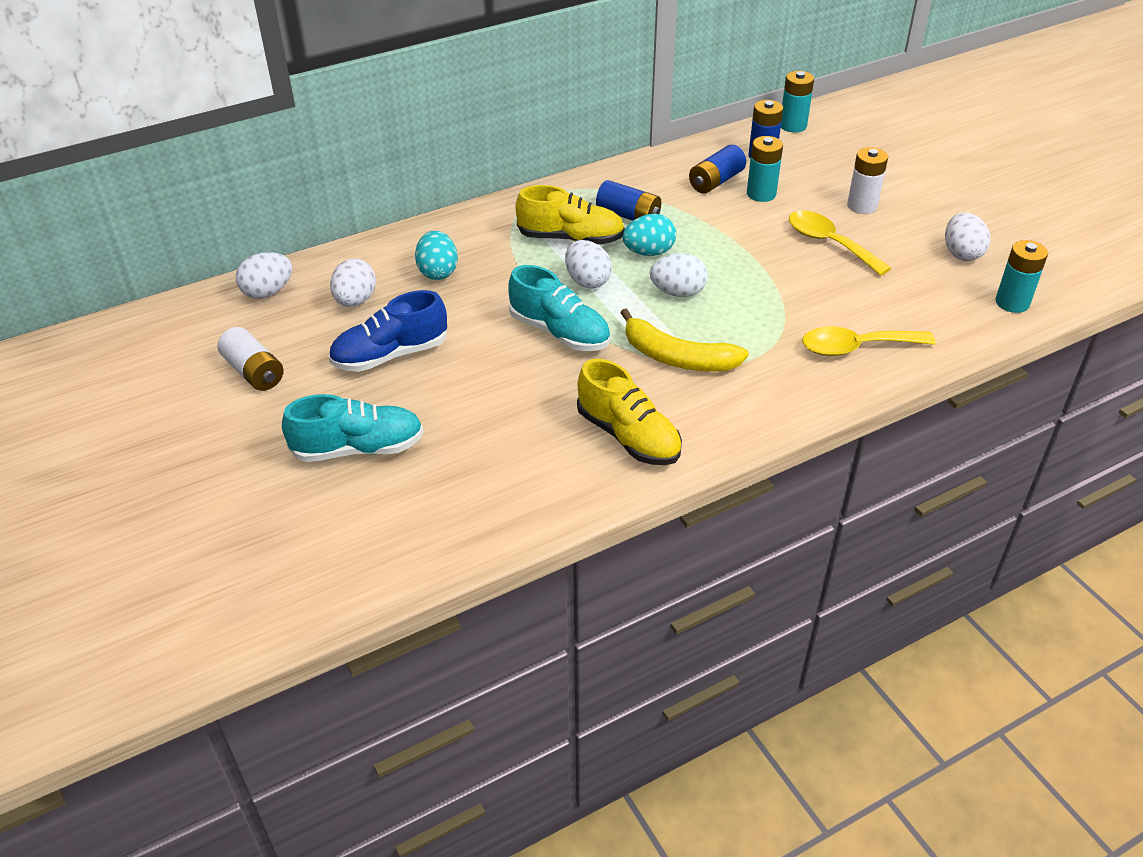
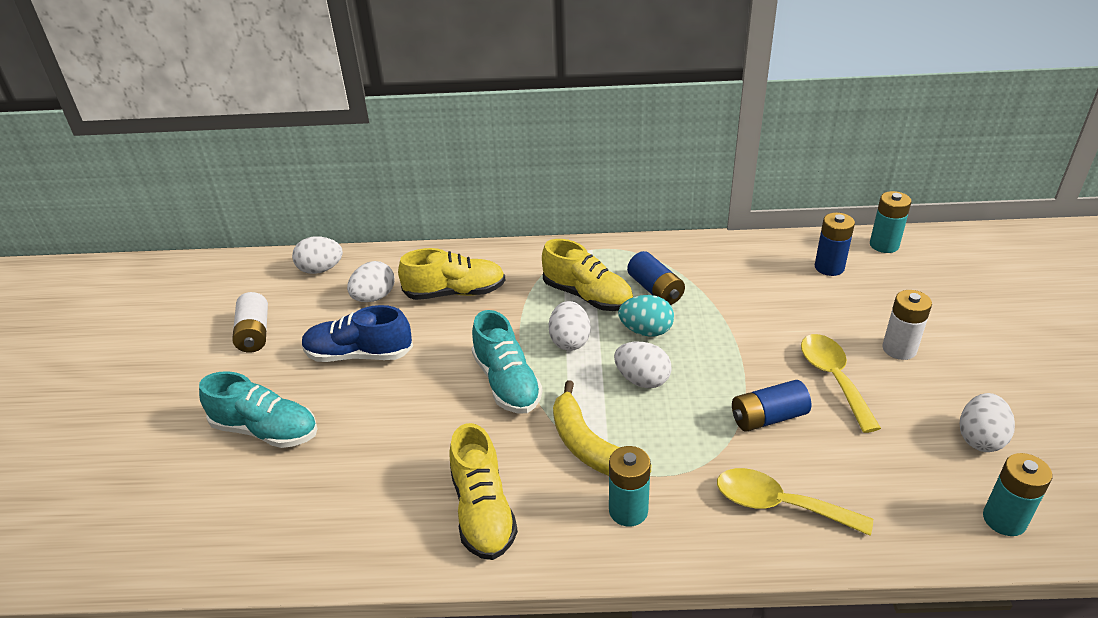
camera: 30 degrees right, 5 degrees down
turquoise egg [415,231,458,280] -> yellow shoe [398,248,505,300]
blue battery [689,144,746,194] -> blue battery moved to [732,380,811,431]
turquoise battery [747,136,783,202] -> turquoise battery moved to [609,446,651,527]

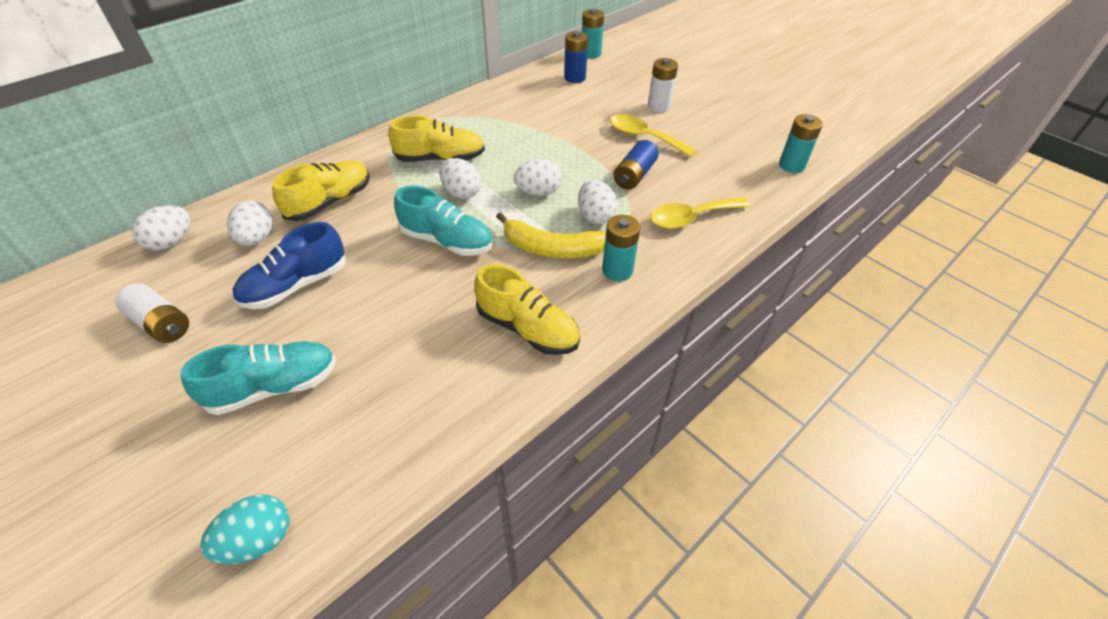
camera: 45 degrees left, 10 degrees up
turquoise egg [618,295,674,337] -> turquoise egg moved to [200,495,290,564]
blue battery [627,251,685,305] -> none
white egg [960,393,1015,452] -> white egg moved to [578,180,618,224]

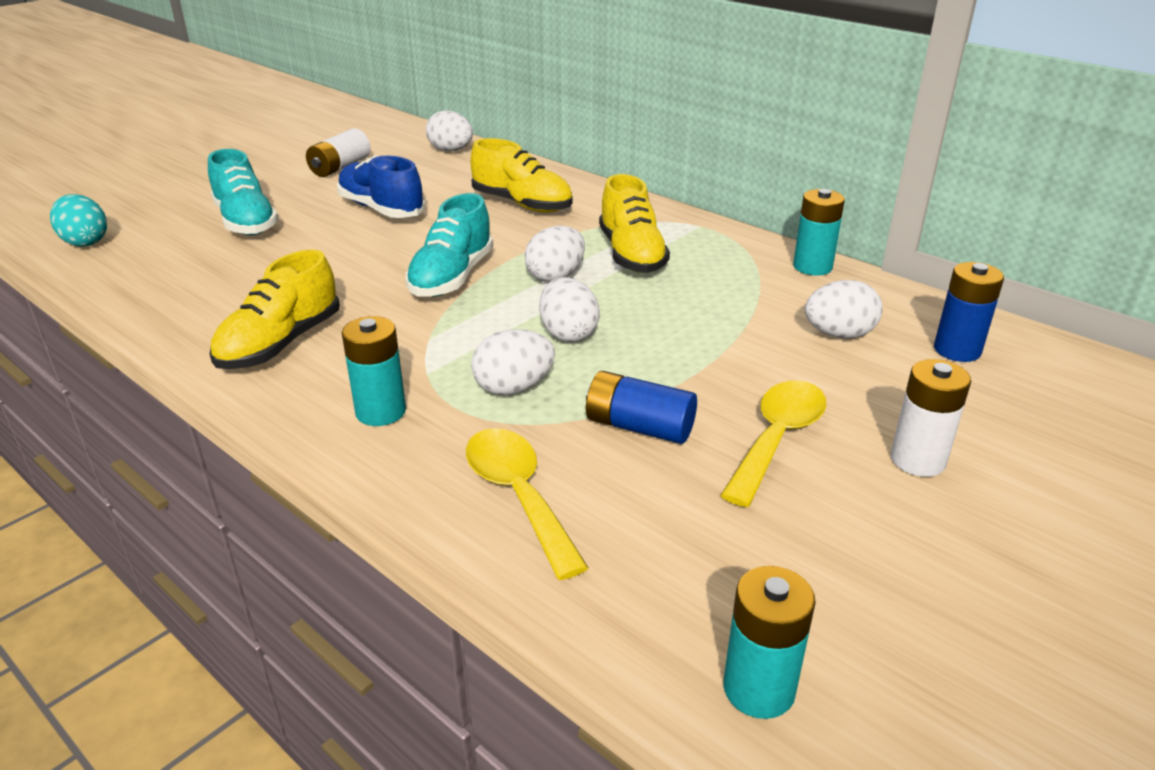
camera: 85 degrees right, 15 degrees down
white egg [227,201,273,246] -> white egg moved to [805,280,882,338]
yellow banana [496,212,606,258] -> none
turquoise battery [582,9,604,59] -> turquoise battery moved to [793,189,845,275]

